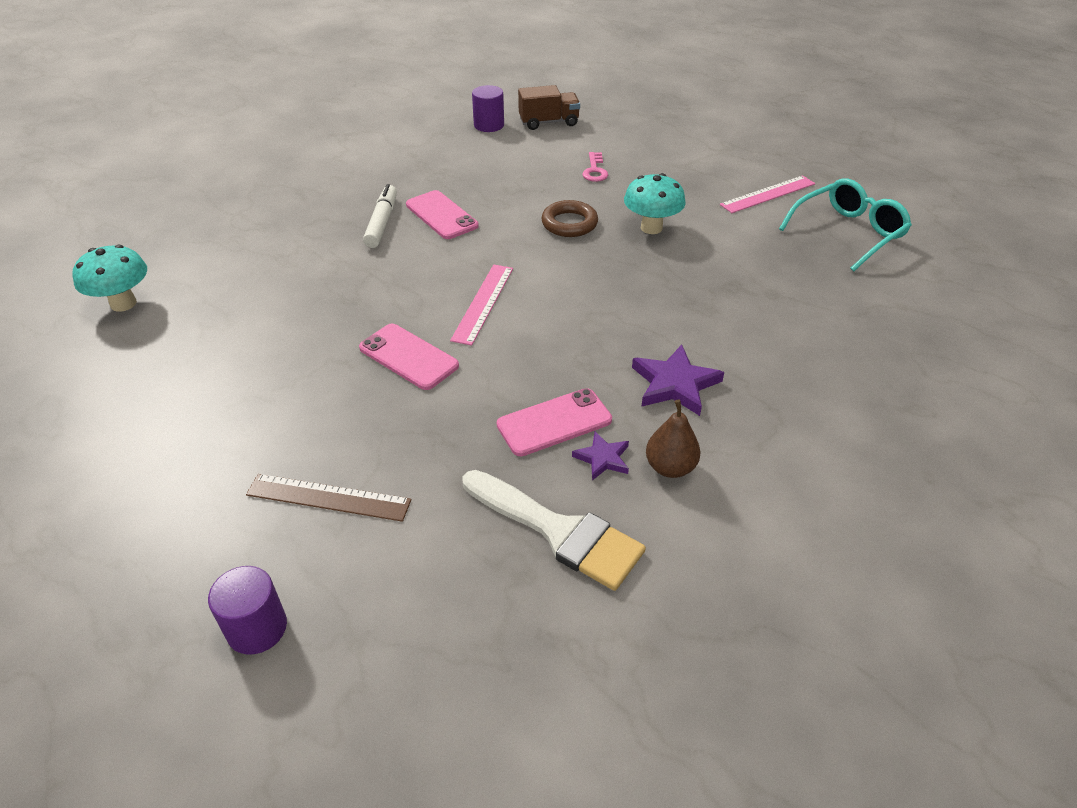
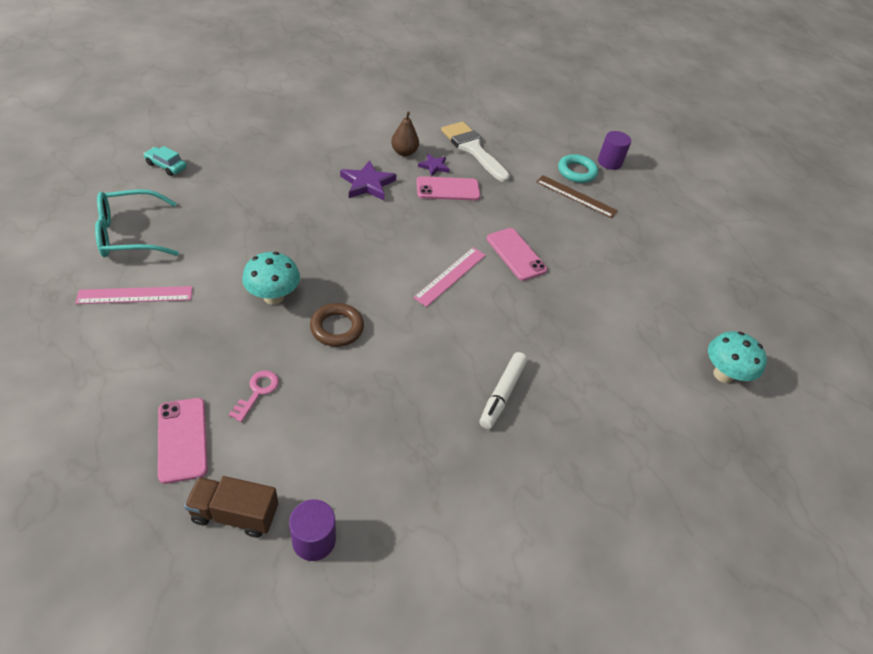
camera: 165 degrees left, 5 degrees up
pink phone [406,190,479,239] -> pink phone moved to [158,398,208,484]
none -> turquoise car [143,146,187,176]
none -> turquoise ring [558,154,598,183]

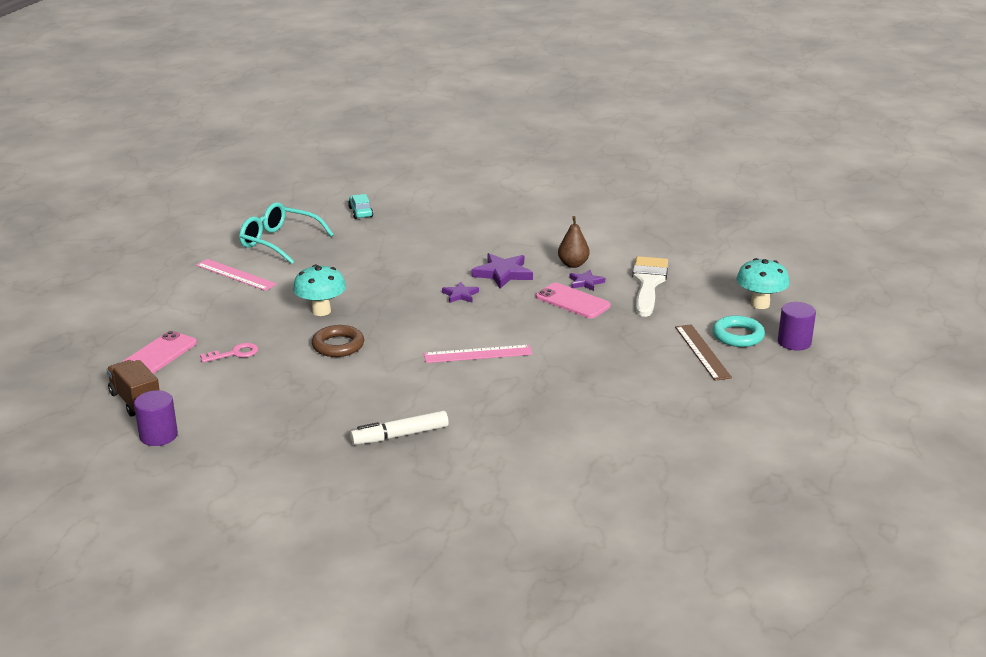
camera: 50 degrees right, 20 degrees down
pink phone [487,228,547,281] -> none
turquoise mushroom [708,331,767,383] -> turquoise mushroom moved to [736,258,790,309]
none -> purple star [442,282,479,303]

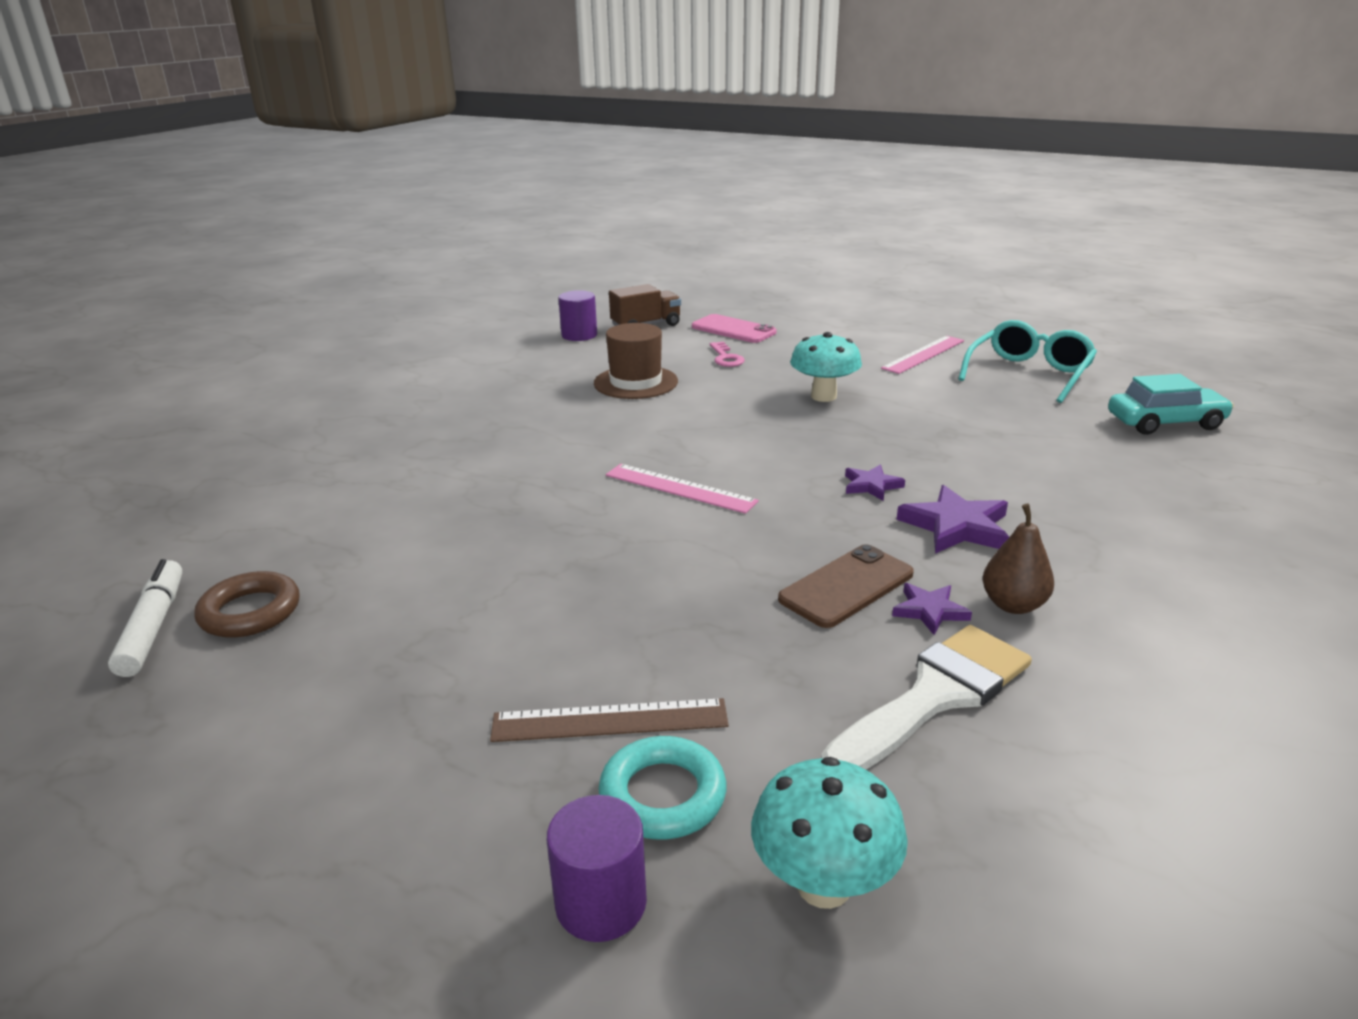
camera: 100 degrees right, 0 degrees up
brown ring [312,325,364,357] -> brown ring moved to [194,571,300,638]
turquoise car [348,194,373,219] -> turquoise car [1108,374,1234,435], size x1.58
white marker [350,411,449,445] -> white marker moved to [108,559,182,677]
pink ruler [424,345,532,363] -> pink ruler turned 60 degrees counterclockwise [606,464,759,514]
pink phone [536,283,611,319] -> brown phone [778,544,914,628]
white brush [632,256,668,317] -> white brush turned 60 degrees counterclockwise [821,625,1032,770]
none -> brown hat [594,323,678,399]

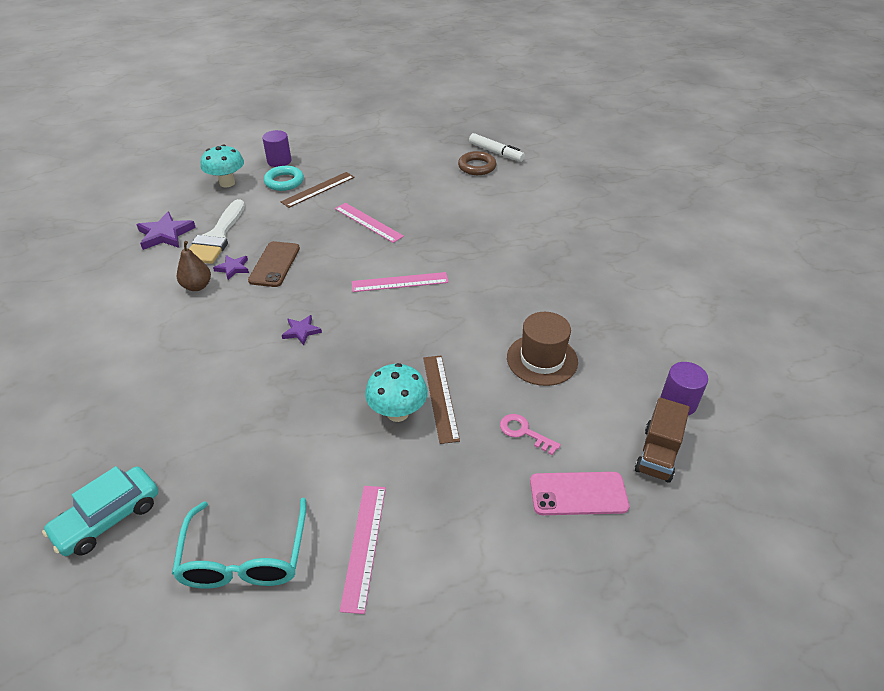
camera: 140 degrees right, 15 degrees up
purple star [897,485,1009,554] -> purple star moved to [136,211,196,250]
none -> pink ruler [335,203,404,243]
none -> brown ruler [423,355,460,444]

